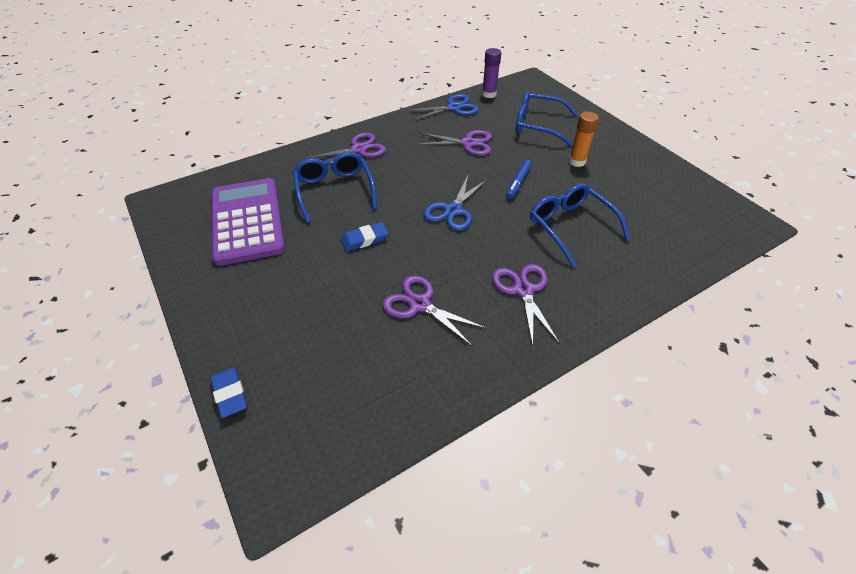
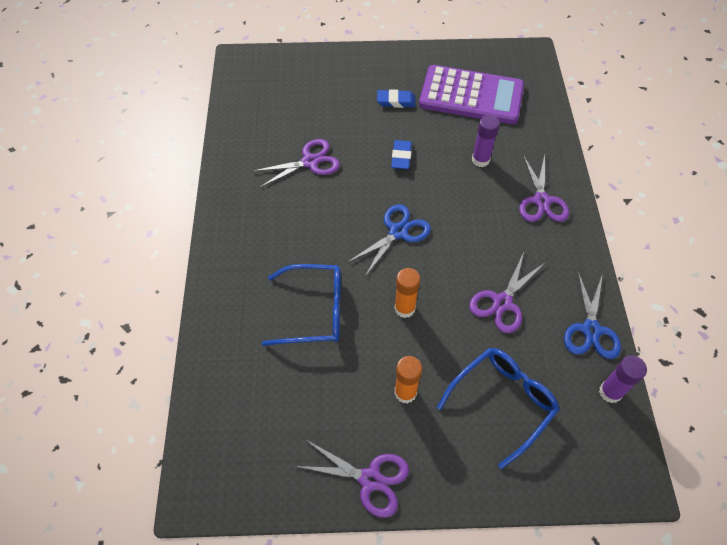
camera: 120 degrees right, 10 degrees up
blue eraser [210,367,247,418] -> blue eraser moved to [377,89,416,108]
blue glasses [293,152,377,223] -> purple glue stick [472,115,500,167]
blue scissors [423,176,487,231] -> blue scissors turned 75 degrees clockwise [348,204,431,277]
purple scissors [492,264,560,346] -> purple scissors moved to [295,440,409,518]
blue marker [506,160,531,199] -> orange glue stick [394,268,420,318]

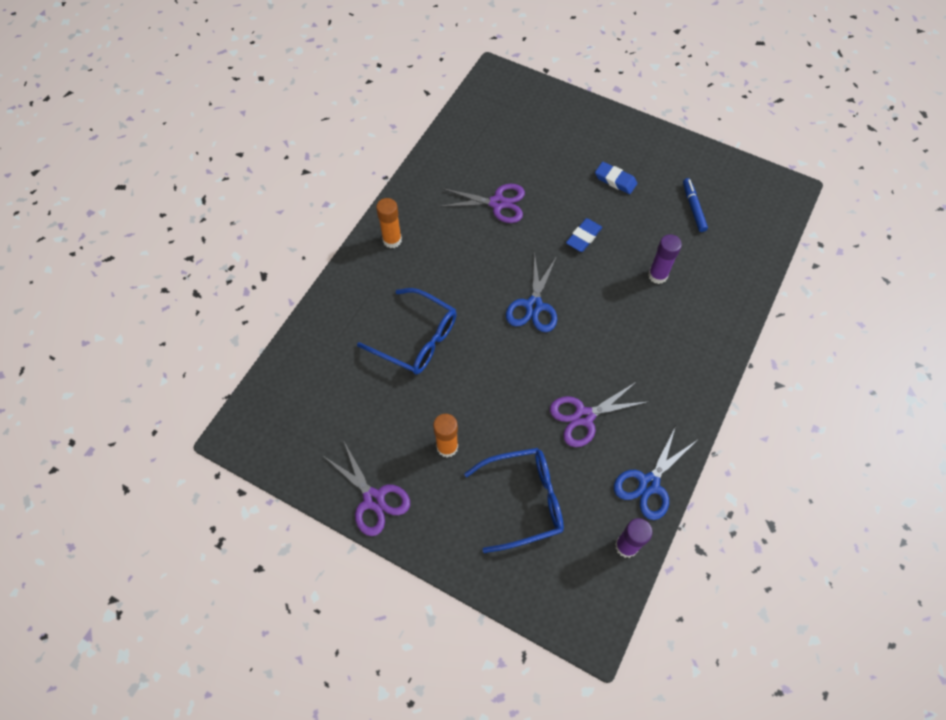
camera: 30 degrees right, 5 degrees up
blue scissors [348,204,431,277] -> blue scissors turned 120 degrees clockwise [506,254,557,332]
orange glue stick [394,268,420,318] -> orange glue stick moved to [376,198,402,248]
purple calculator [419,65,524,124] -> blue marker [683,178,708,232]
purple scissors [519,155,569,222] -> none

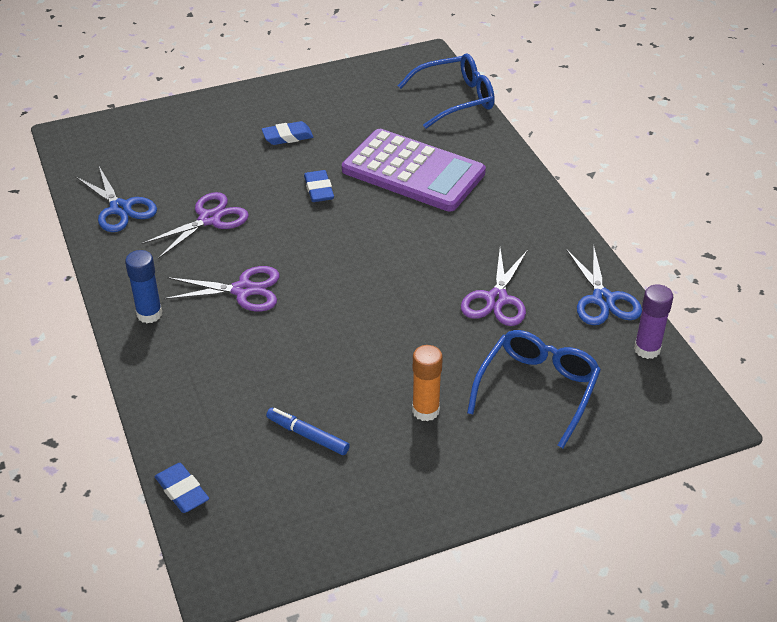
camera: 50 degrees left, 20 degrees down
purple scissors [323,442,410,536] -> purple scissors moved to [163,266,280,311]
blue glasses [357,288,457,374] -> blue glasses moved to [398,53,495,128]
orange glue stick [376,198,402,248] -> blue glue stick [125,250,162,323]
blue scissors [506,254,557,332] -> blue scissors moved to [75,167,157,232]
purple glue stick [648,234,682,284] -> purple calculator [342,129,486,212]
blue marker [683,178,708,232] -> blue marker moved to [266,408,350,455]
none -> blue eraser [155,463,209,513]

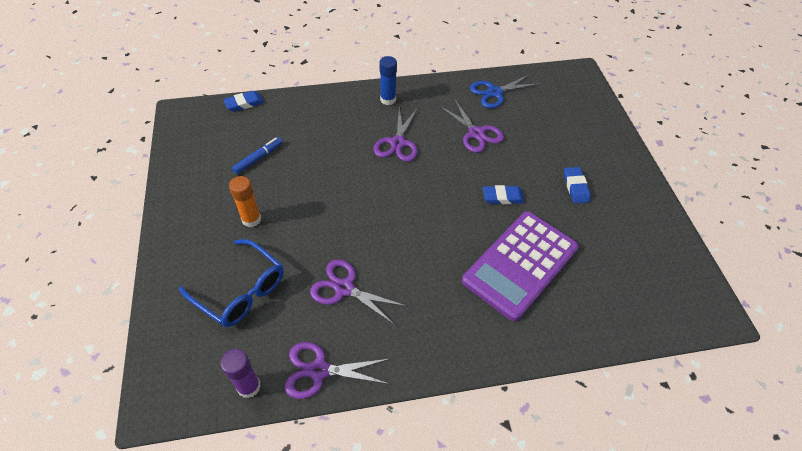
camera: 100 degrees right, 10 degrees up
blue glasses [398,53,495,128] -> none
blue scissors [566,244,642,325] -> purple scissors [285,342,389,399]

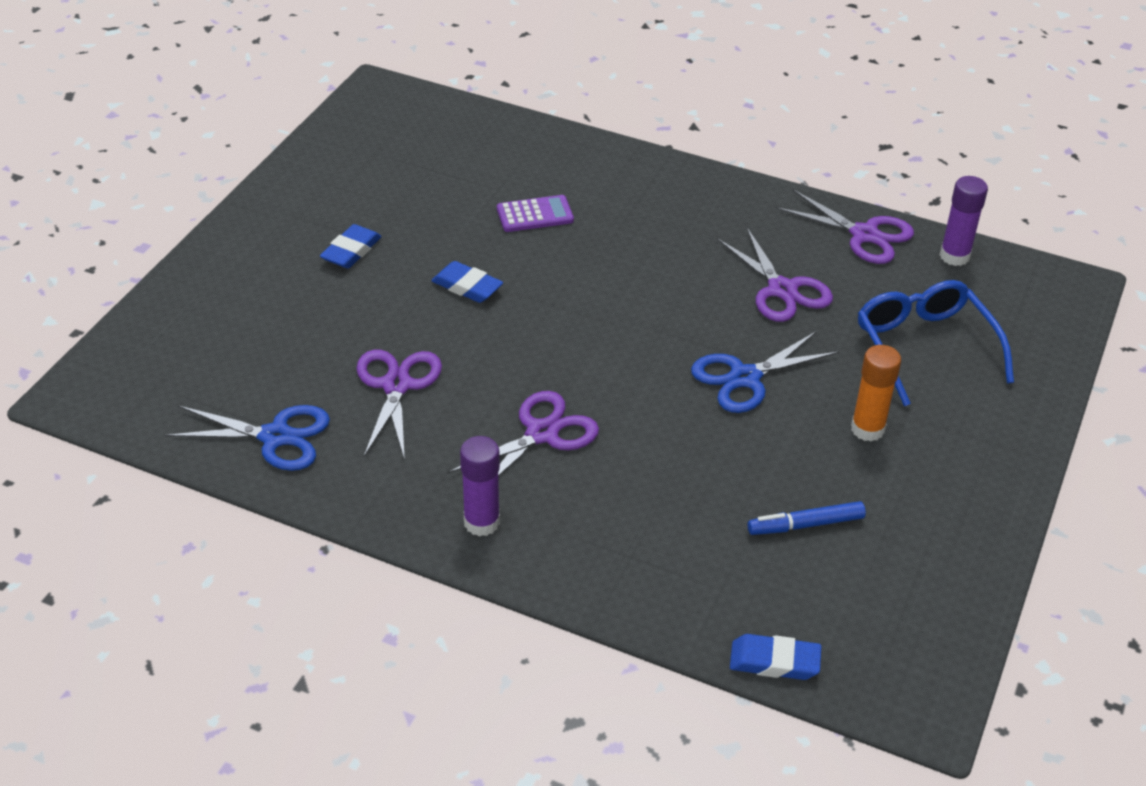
camera: 145 degrees left, 10 degrees down
blue glue stick [380,56,397,105] -> purple glue stick [460,436,500,537]
purple calculator [462,211,579,321] -> purple calculator [497,195,574,232], size x0.42
none -> blue scissors [691,331,840,413]

